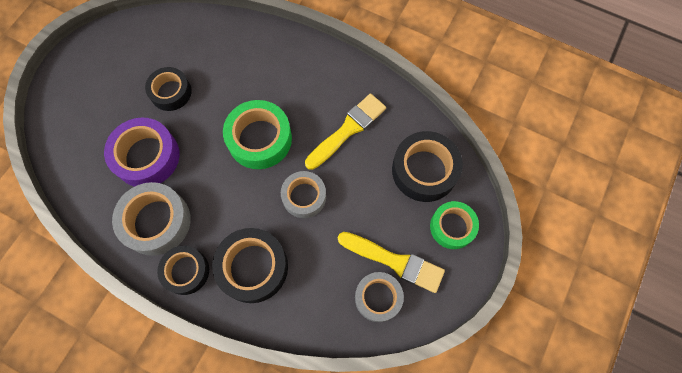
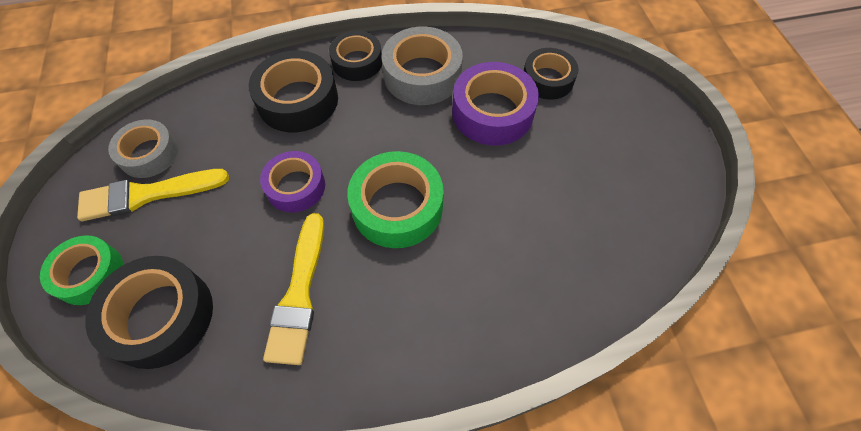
camera: 140 degrees right, 10 degrees down
black tape [145,67,192,111] -> black tape moved to [524,48,579,100]
grey tape [281,171,326,218] -> purple tape [260,151,325,212]

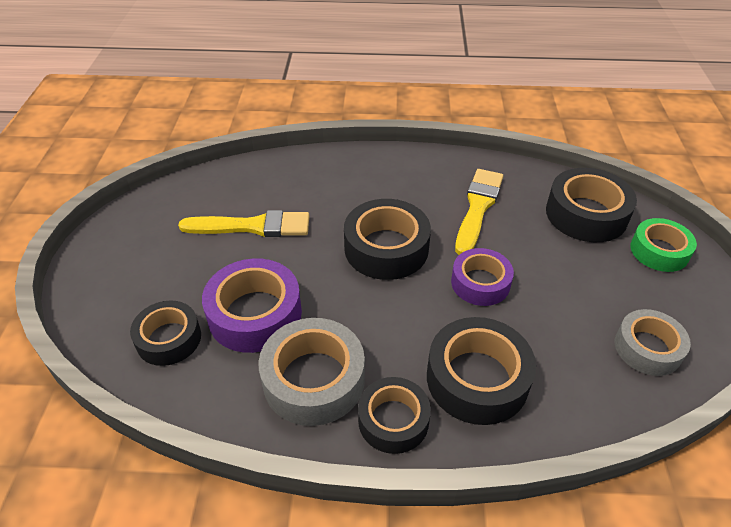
camera: 165 degrees left, 15 degrees down
yellow brush [77,169,229,221] -> yellow brush moved to [178,210,309,237]
green tape [347,151,444,248] -> black tape [344,199,431,280]

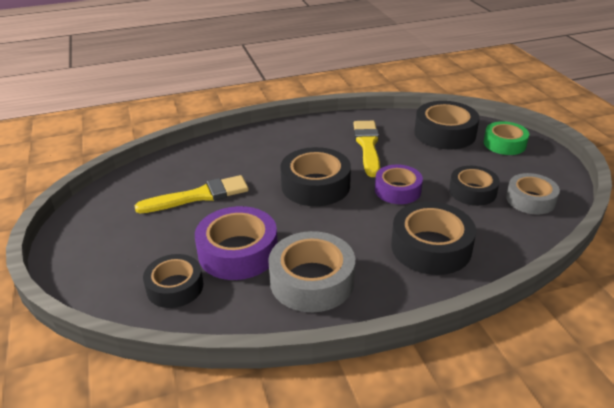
camera: 20 degrees left, 10 degrees down
black tape [358,377,431,454] -> black tape moved to [449,166,500,206]

